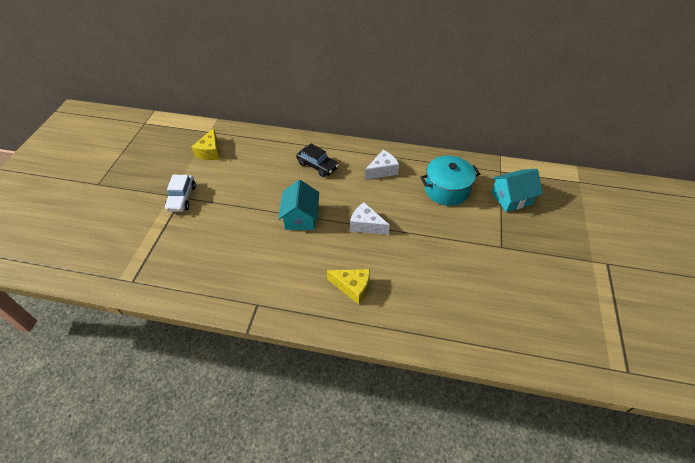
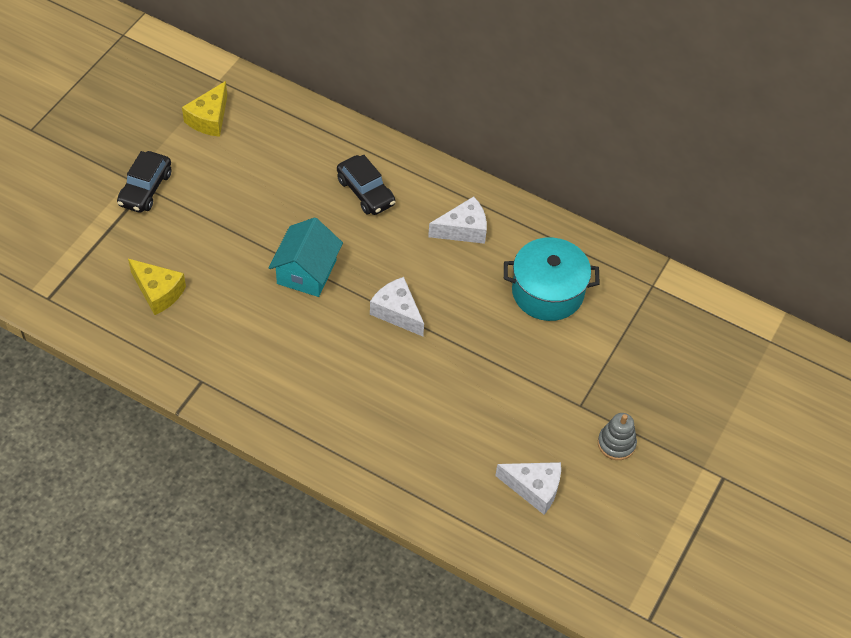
camera: 15 degrees right, 5 degrees up
white car [165,175,196,212] -> black car [117,151,172,213]
yellow cheese [327,269,370,304] -> yellow cheese moved to [128,259,186,315]
turquoise house [491,169,543,212] -> none
none -> white cheese [495,462,561,515]
none -> grey stacking toy [598,413,637,460]

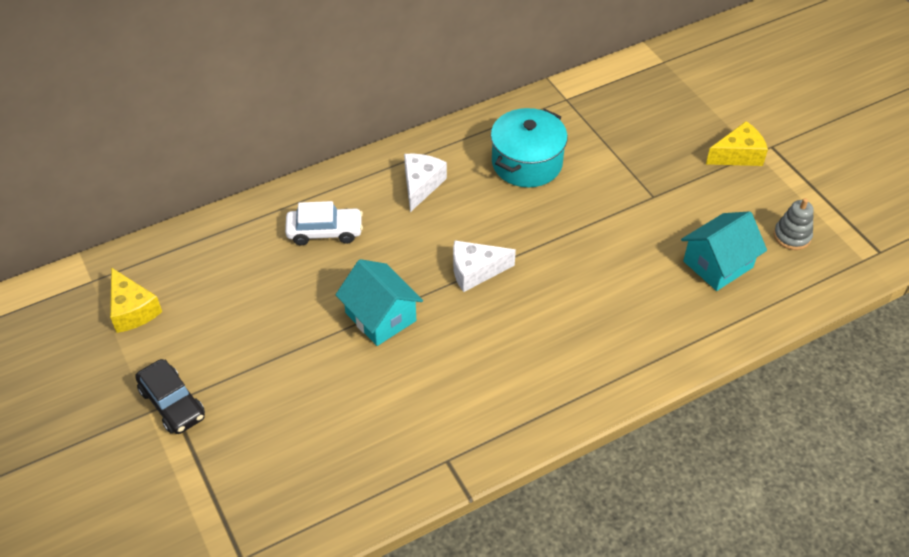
camera: 55 degrees left, 5 degrees down
yellow cheese [128,259,186,315] -> yellow cheese moved to [706,121,768,166]
black car [337,155,396,215] -> white car [285,201,363,246]
white cheese [495,462,561,515] -> turquoise house [681,211,767,291]
grey stacking toy [598,413,637,460] -> grey stacking toy moved to [774,198,814,250]

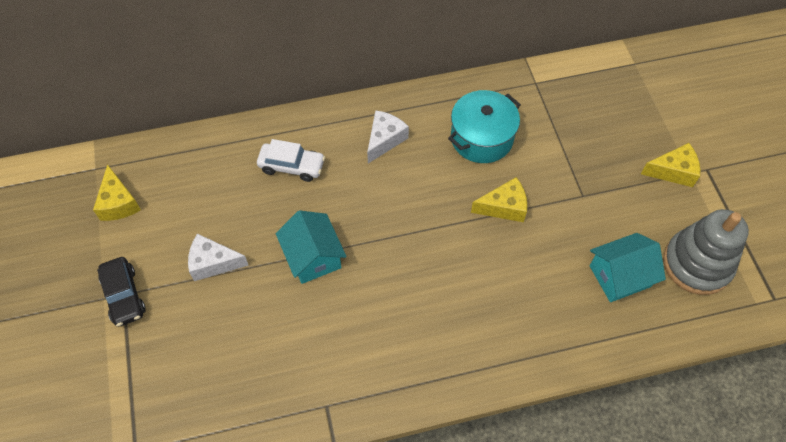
camera: 15 degrees right, 10 degrees up
white cheese [453,240,516,292] -> white cheese moved to [188,234,249,281]
grey stacking toy [774,198,814,250] -> grey stacking toy [663,209,749,295], size x2.01
none -> yellow cheese [471,177,527,222]

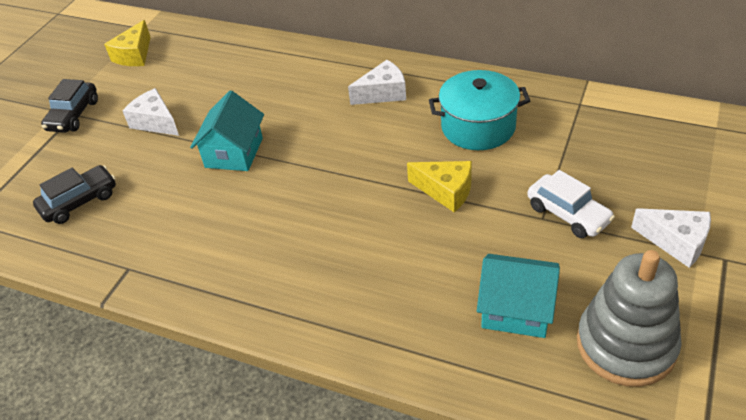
camera: 40 degrees right, 15 degrees down
white car [257,139,325,182] -> white car moved to [527,170,615,238]
yellow cheese [641,143,700,187] -> white cheese [631,208,711,268]
none -> black car [33,165,116,224]

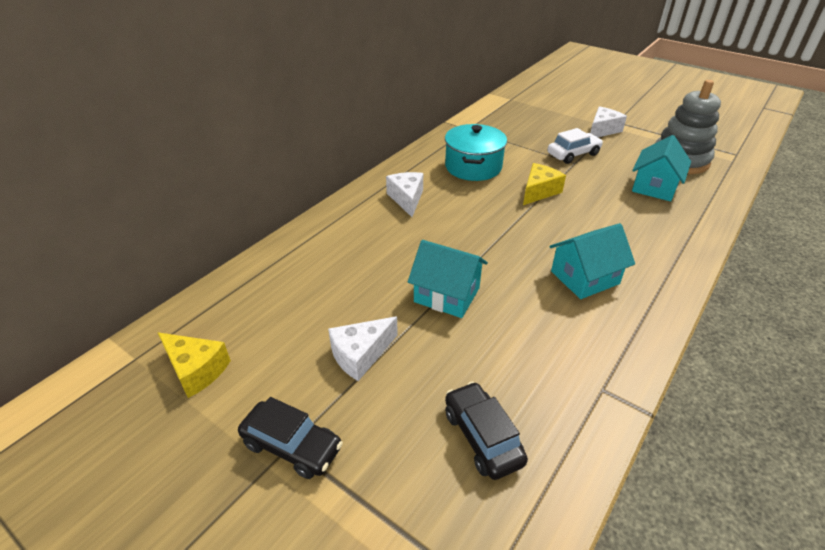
camera: 80 degrees left, 5 degrees down
none -> turquoise house [549,223,635,299]

